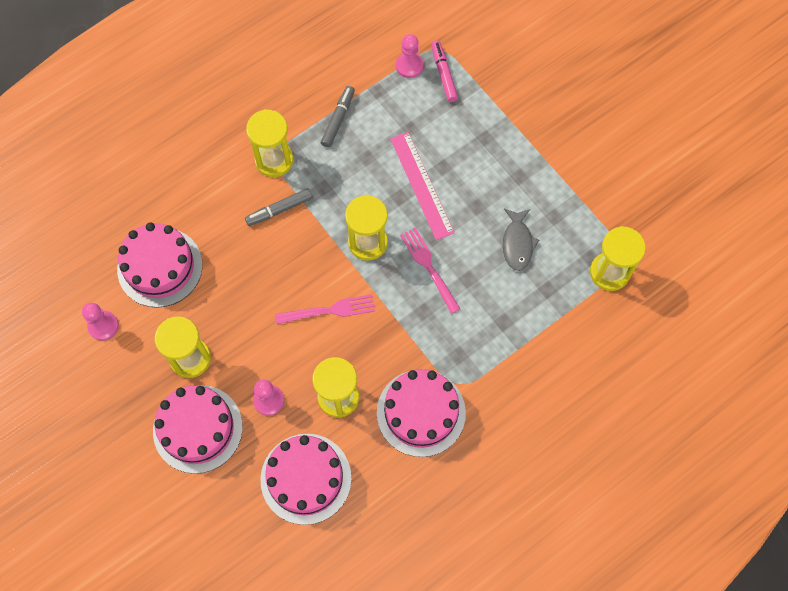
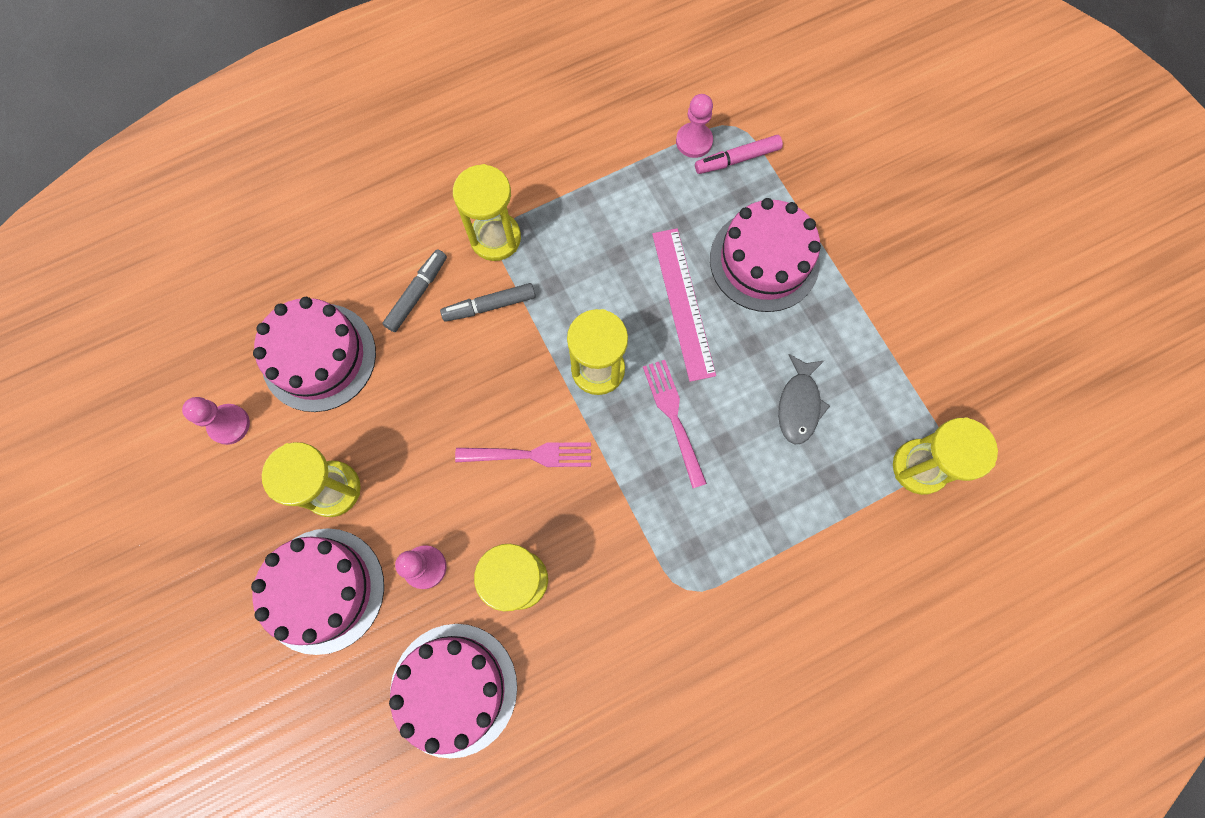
camera: 10 degrees right, 5 degrees up
grey marker [321,86,355,148] -> grey marker moved to [382,249,447,332]
pink cake [377,369,466,457] -> pink cake moved to [710,198,821,312]
pink marker [431,40,458,102] -> pink marker turned 105 degrees counterclockwise [695,135,783,174]

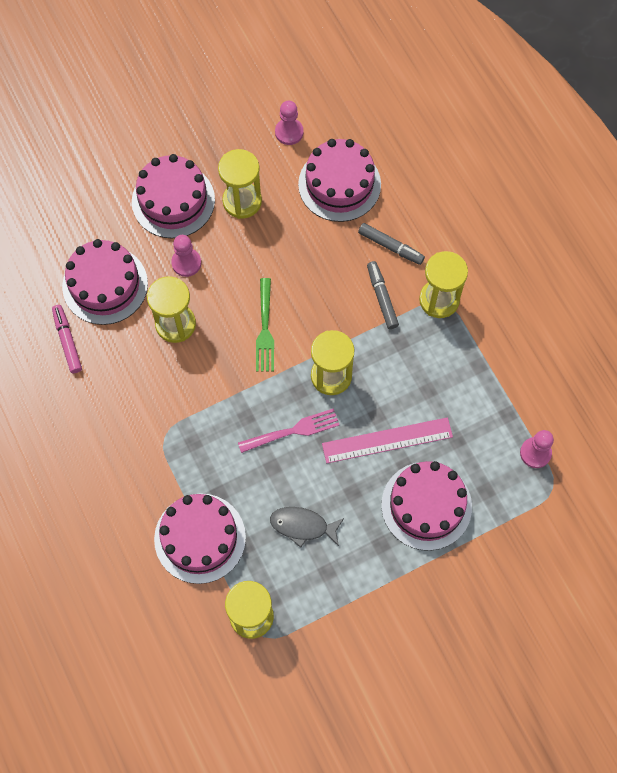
camera: 90 degrees right, 5 degrees down
pink fork [455,442,591,467] -> green fork [256,278,274,372]
pink marker [695,135,783,174] -> pink marker moved to [52,305,82,373]
none -> pink cake [154,493,246,584]

